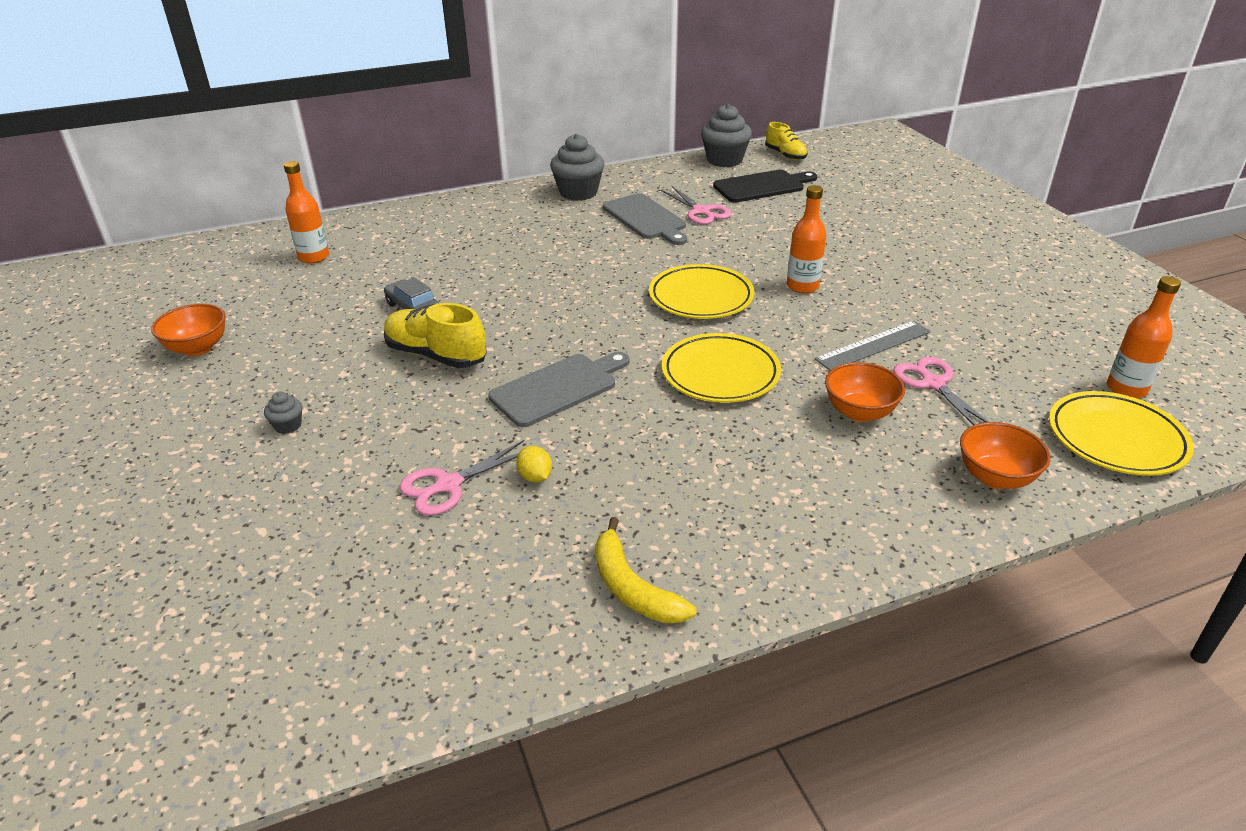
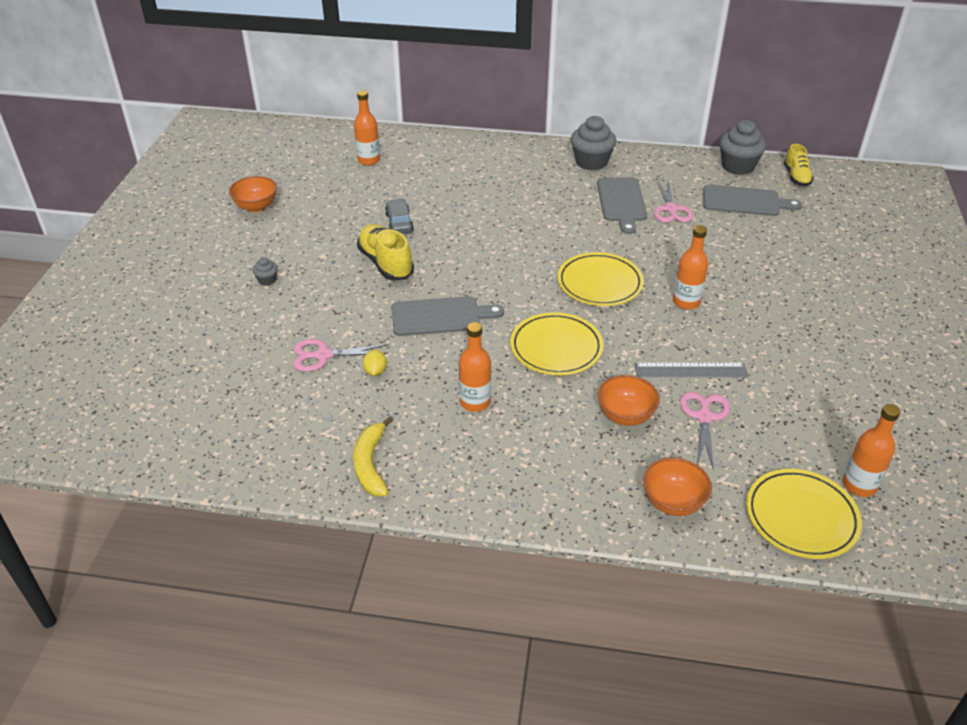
camera: 30 degrees right, 5 degrees up
black cutting board [713,170,817,202] -> grey cutting board [703,185,802,216]
none -> orange bottle [459,322,491,412]

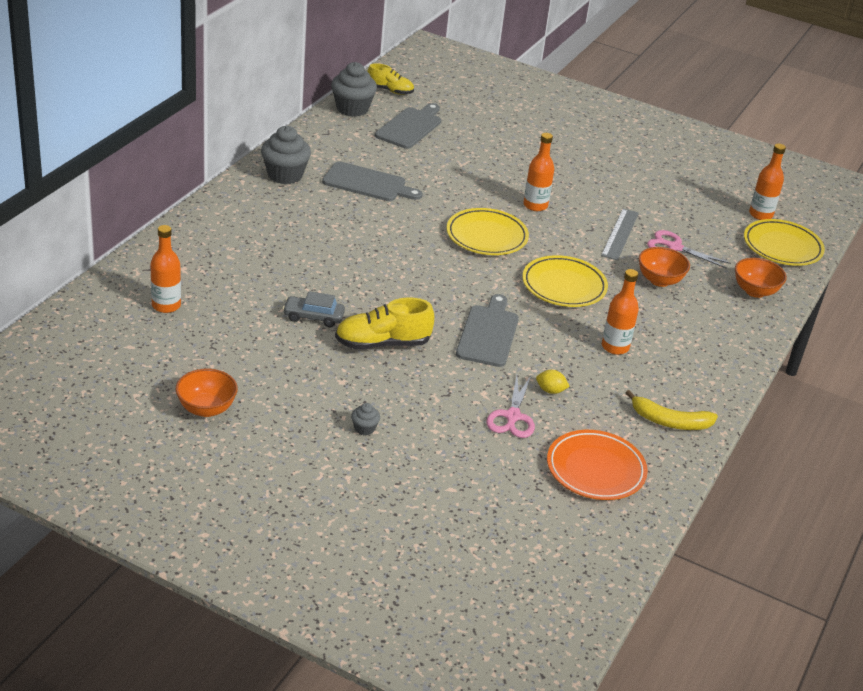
camera: 75 degrees left, 5 degrees down
pink scissors [654,179,693,223] -> none
none -> orange plate [547,430,648,500]

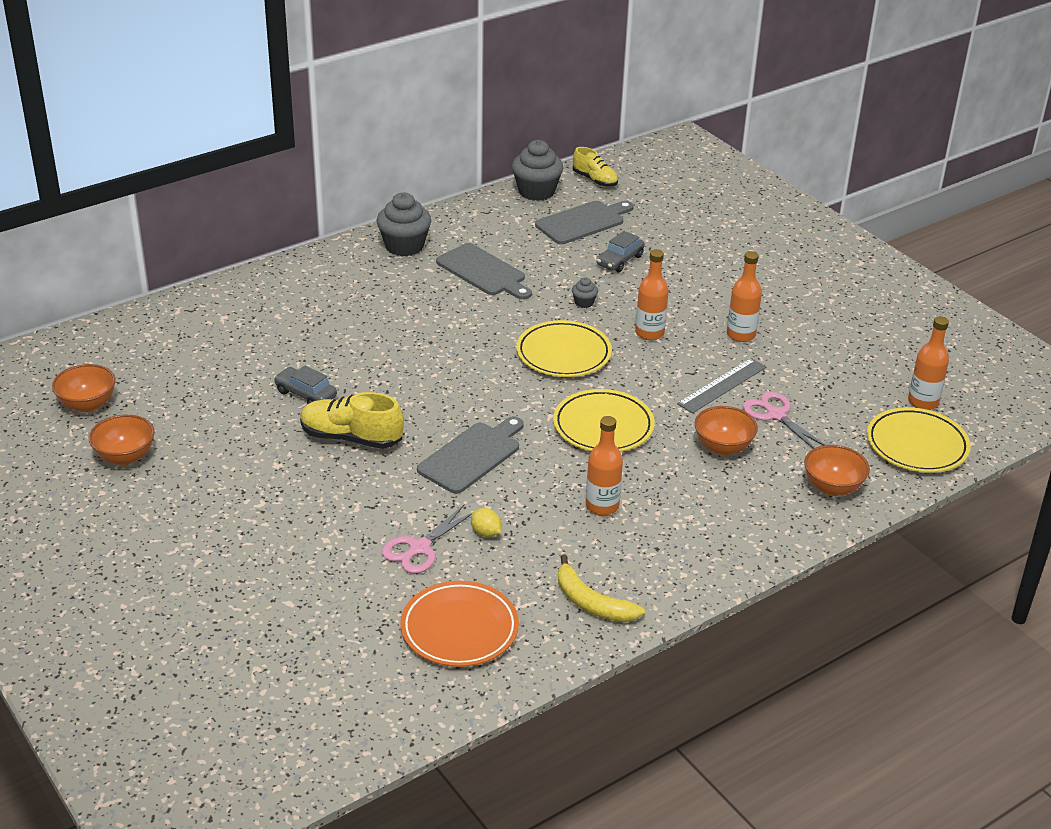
camera: 30 degrees right, 0 degrees up
orange bottle [150,225,181,313] -> orange bottle moved to [727,251,762,342]
grey cupcake [351,403,380,435] -> grey cupcake moved to [572,277,598,308]
none -> orange bowl [52,364,115,412]
none -> grey car [597,231,645,272]

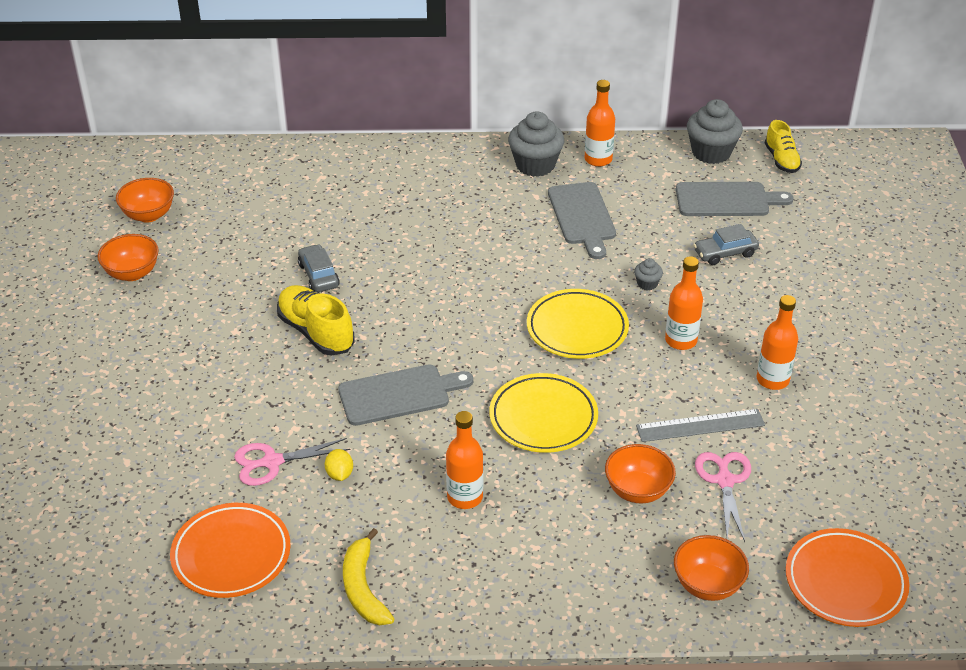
camera: 35 degrees right, 5 degrees up
yellow plate [867,407,971,473] -> orange plate [786,528,909,627]
orange bottle [908,316,949,410] -> orange bottle moved to [585,80,615,167]

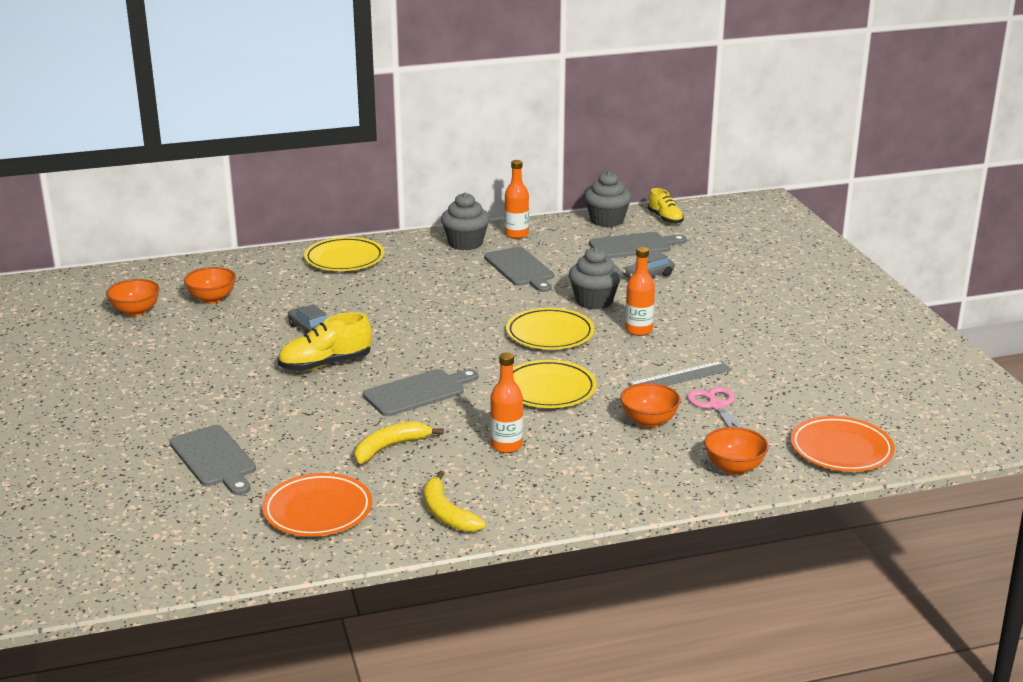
camera: 15 degrees left, 15 degrees down
orange bowl [97,234,159,281] -> orange bowl moved to [184,267,236,304]
pink scissors [234,438,351,486] -> none
yellow shoe [277,285,355,356] -> yellow shoe turned 60 degrees counterclockwise [278,312,372,371]
yellow lemon [325,449,353,481] -> yellow banana [355,421,444,464]
grey cupcake [634,258,663,291] -> grey cupcake [569,247,622,309], size x2.15
orange bottle [757,295,798,390] -> none
none -> grey cutting board [170,425,256,495]
none -> yellow plate [304,237,384,271]

